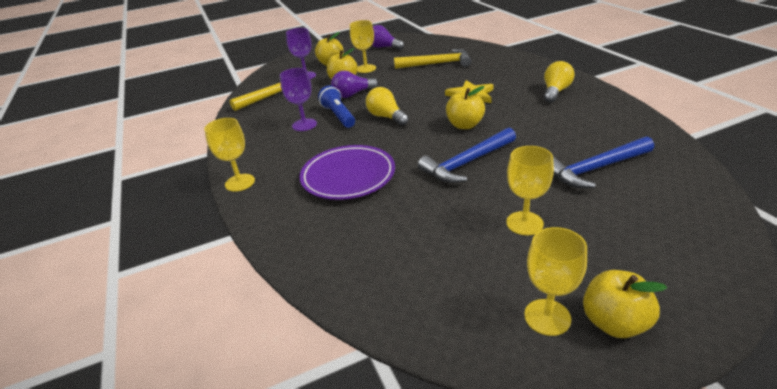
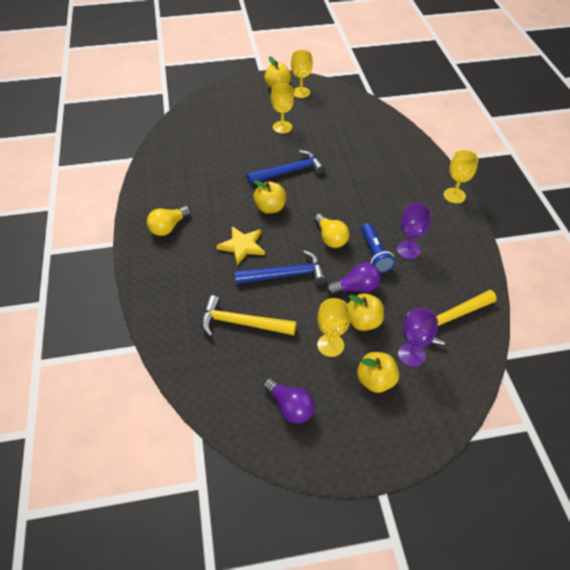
camera: 170 degrees left, 15 degrees up
purple plate [299,145,395,200] -> none
blue hammer [553,136,654,188] -> blue hammer moved to [234,250,327,285]

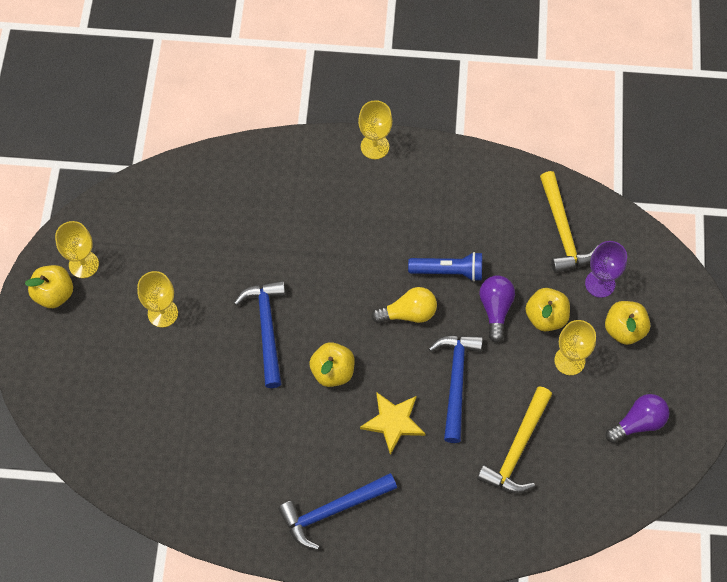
camera: 75 degrees left, 15 degrees up
yellow light bulb [147,206,191,236] -> blue hammer [278,473,397,550]
purple goblet [397,203,431,259] -> none

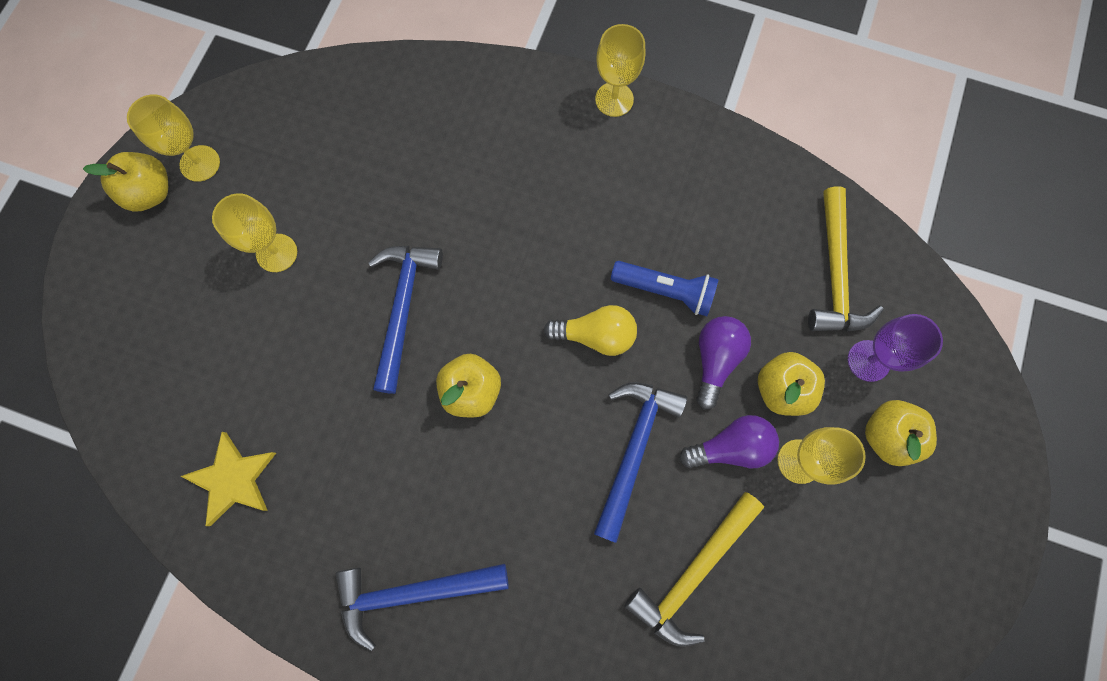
camera: 15 degrees right, 10 degrees up
yellow star [360,392,426,455] -> yellow star moved to [181,432,276,526]
purple light bulb [606,394,670,443] -> purple light bulb moved to [680,415,779,468]

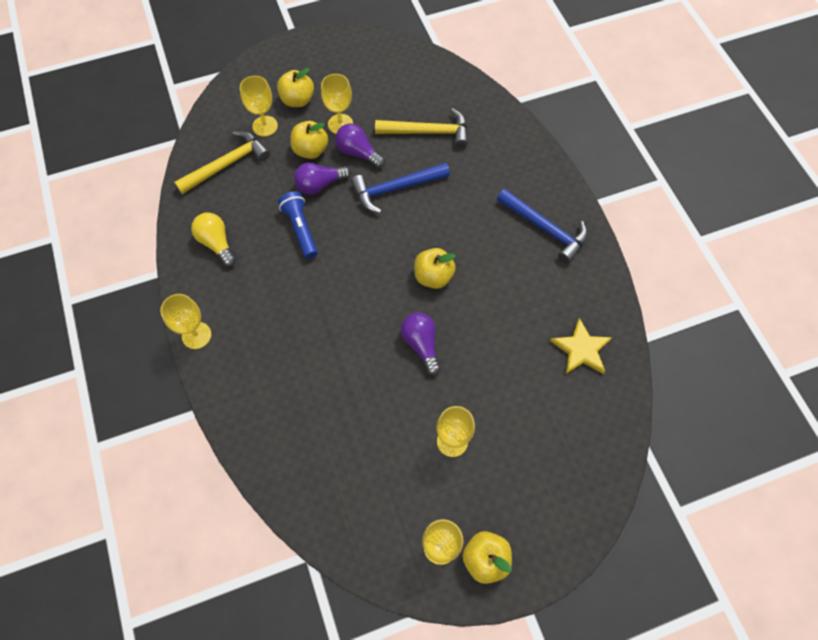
camera: 130 degrees left, 10 degrees down
blue hammer [368,246,443,394] -> purple light bulb [401,313,441,375]
yellow light bulb [544,305,637,356] -> yellow light bulb moved to [191,213,236,267]
purple goblet [848,314,943,382] -> yellow goblet [240,76,278,136]

